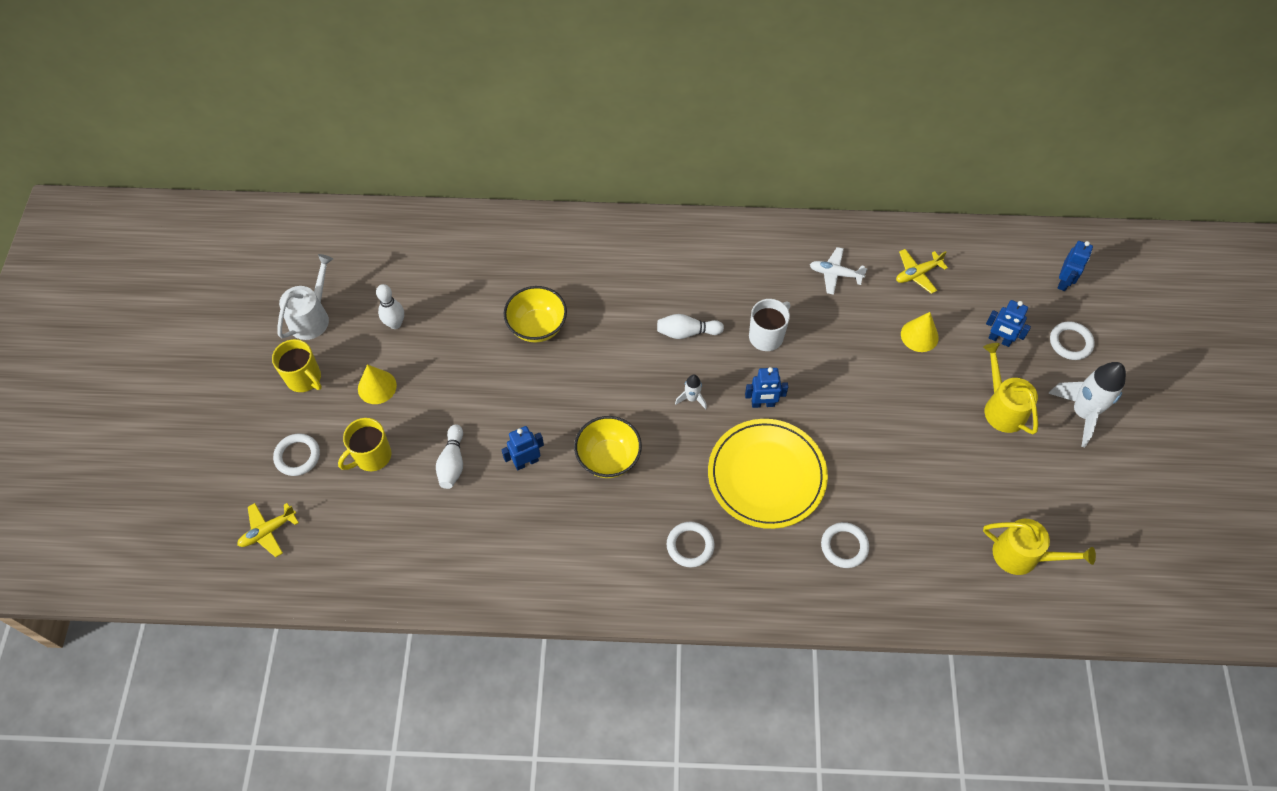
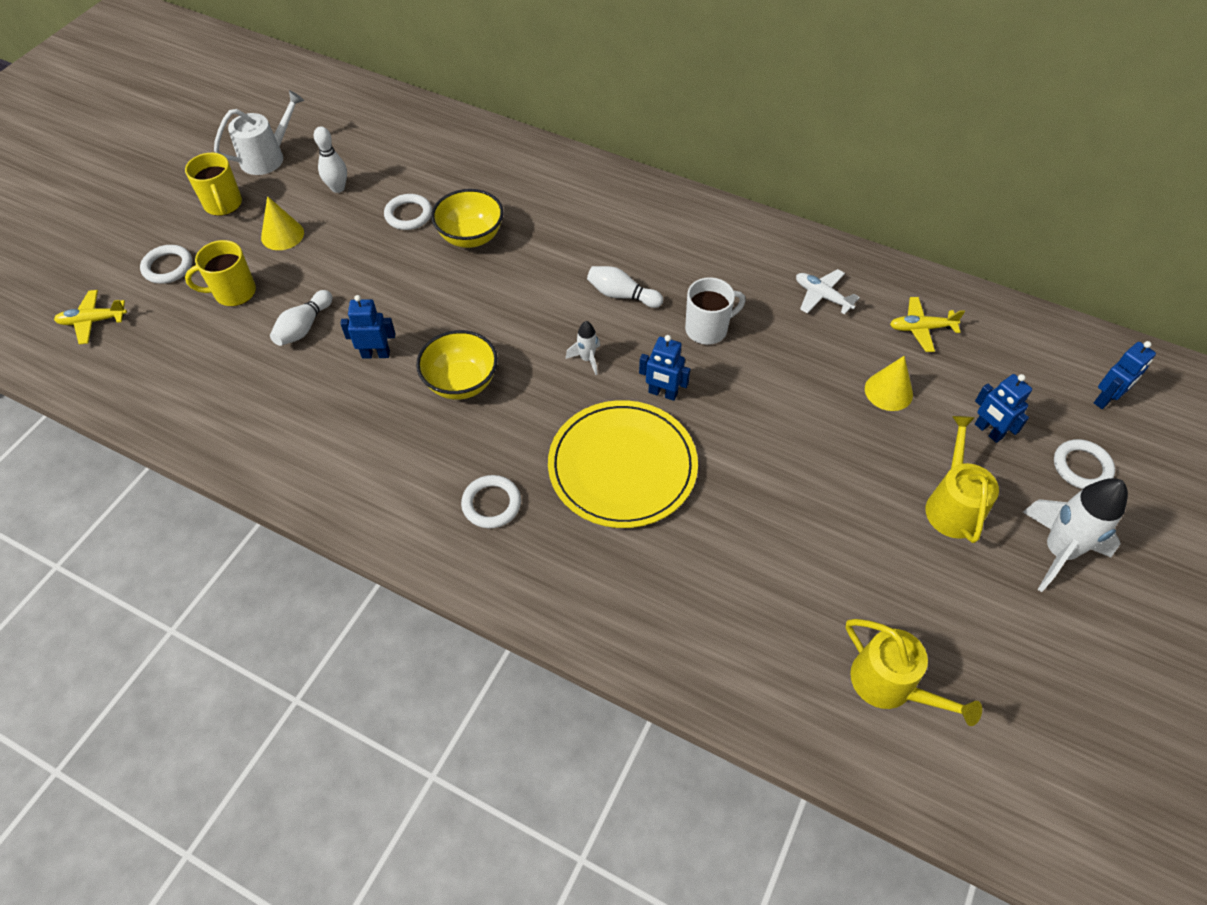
camera: 25 degrees right, 5 degrees down
white ring [821,522,869,568] -> white ring moved to [384,194,432,230]

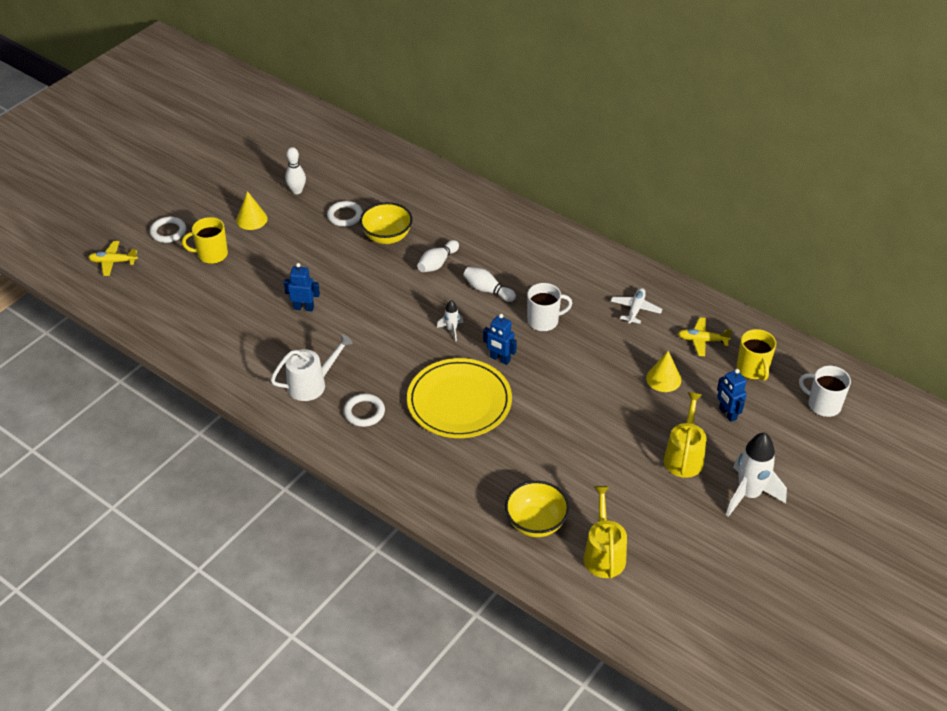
camera: 10 degrees right, 10 degrees down
yellow mug [185,153,242,216] -> yellow mug moved to [737,329,776,381]
white watering can [214,90,304,175] -> white watering can moved to [271,334,353,401]
white bowling pin [270,290,332,346] -> white bowling pin moved to [417,240,459,272]
yellow bowl [416,330,498,400] -> yellow bowl moved to [505,481,570,537]
white plane [796,269,860,314] -> white plane turned 60 degrees clockwise [611,288,663,324]
yellow watering can [846,619,982,726] -> yellow watering can turned 150 degrees counterclockwise [584,486,627,578]
white ring [1054,439,1115,489] -> none
blue robot [1094,341,1156,409] -> white mug [799,366,851,417]

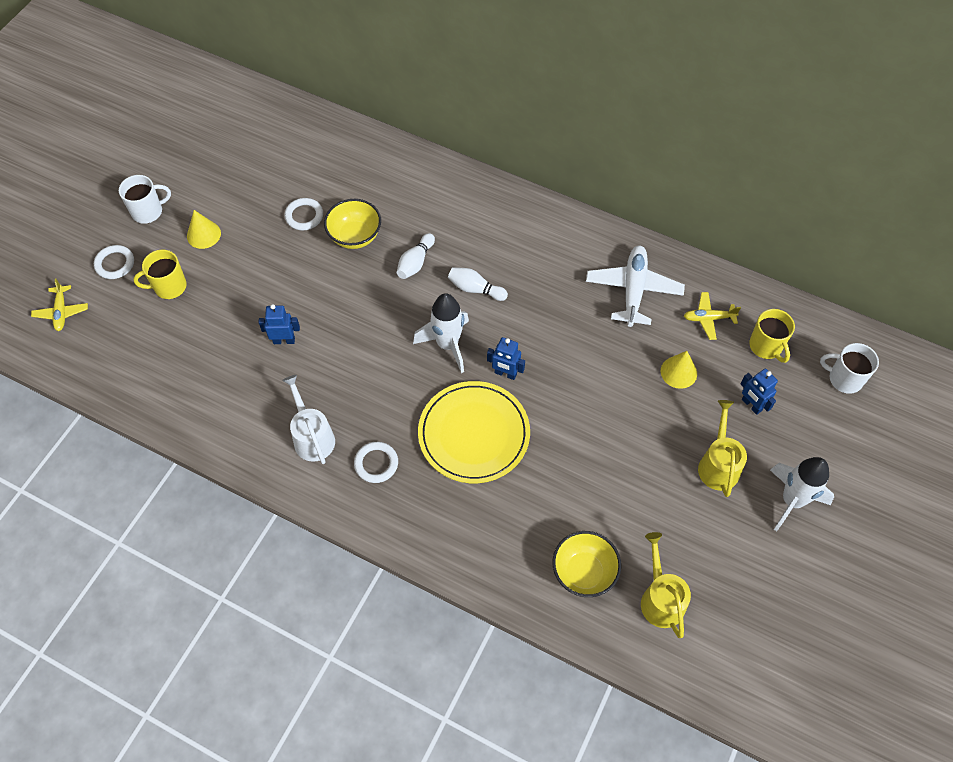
camera: 10 degrees left, 15 degrees up
yellow plane [88,241,138,276] -> yellow plane turned 90 degrees counterclockwise [31,279,88,331]
white watering can [271,334,353,401] -> white watering can turned 75 degrees counterclockwise [282,375,335,464]
white bowling pin [285,147,306,194] -> none
white rocket [437,300,464,341] -> white rocket [413,293,469,373], size x2.07
white mug [527,283,572,332] -> white mug moved to [119,175,171,224]
white plane [611,288,663,324] -> white plane [586,245,685,327], size x1.79

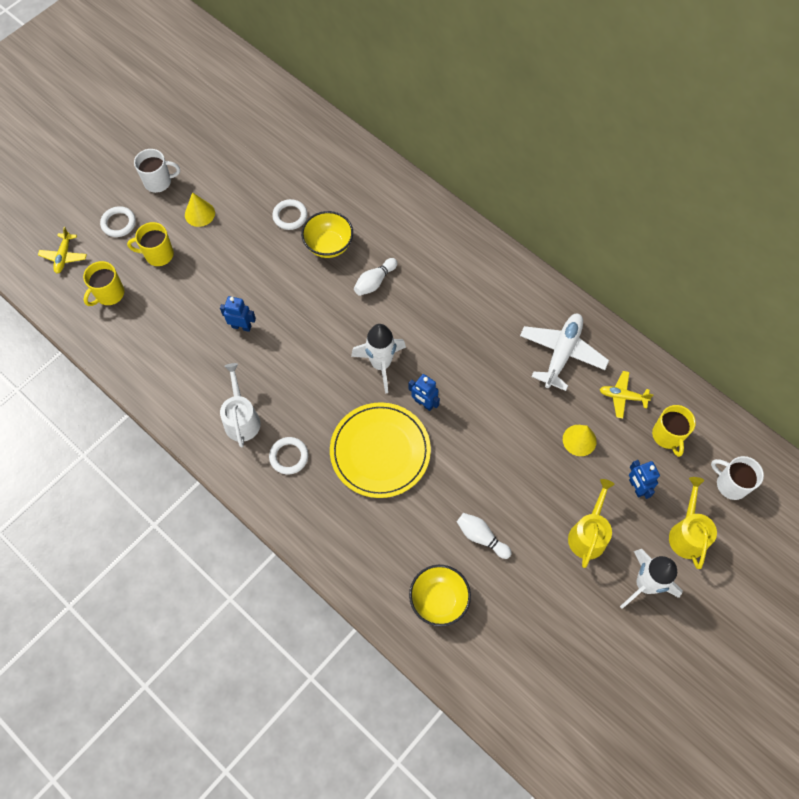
camera: 15 degrees right, 5 degrees up
white bowling pin [448,267,508,301] -> white bowling pin moved to [457,513,512,559]
yellow watering can [641,532,691,638] -> yellow watering can moved to [669,477,717,569]
none -> yellow mug [83,261,124,306]

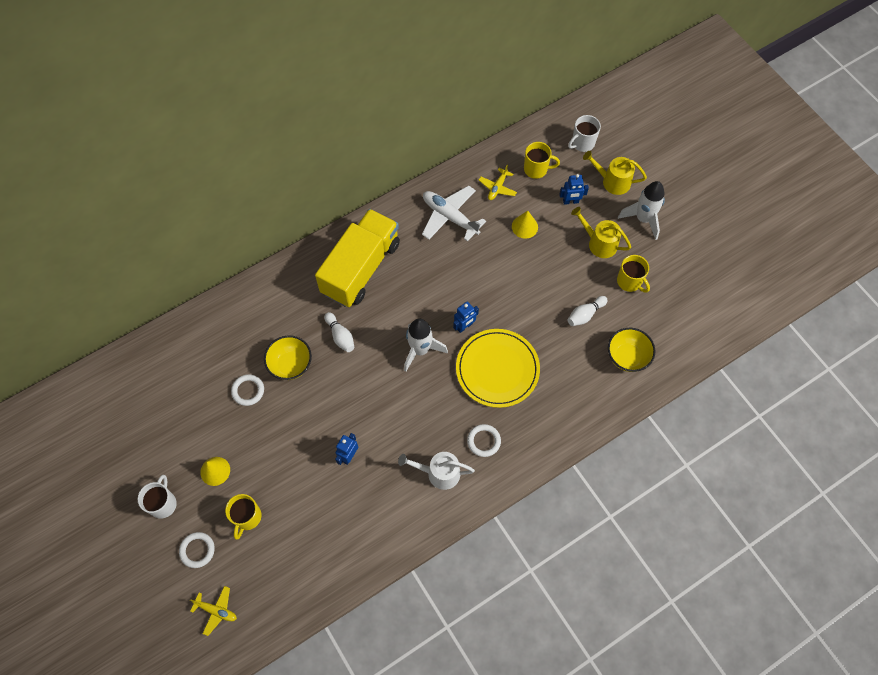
camera: 75 degrees left, 0 degrees up
yellow mug [83,261,124,306] -> yellow mug moved to [617,255,650,293]
none -> yellow truck [315,209,400,307]

